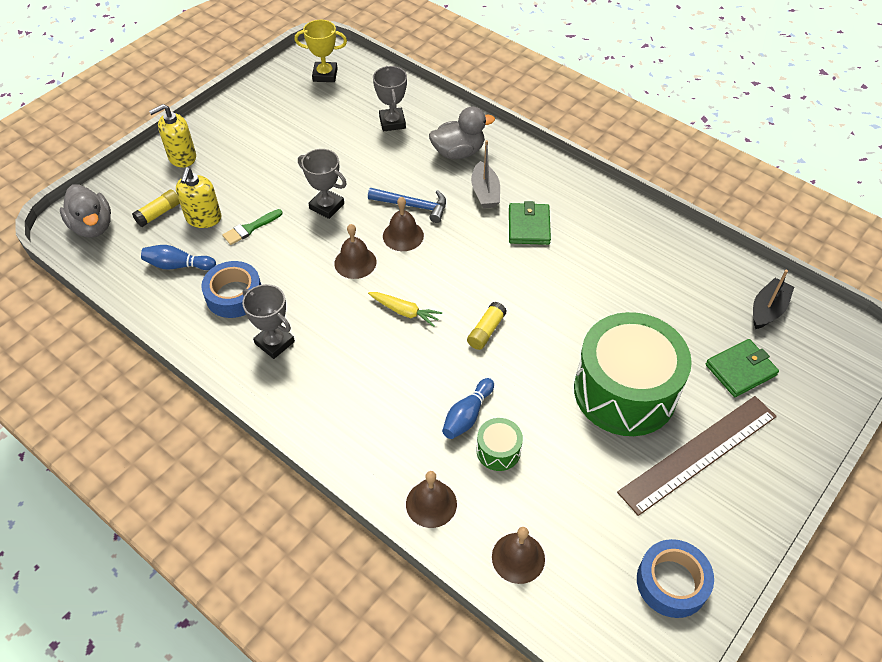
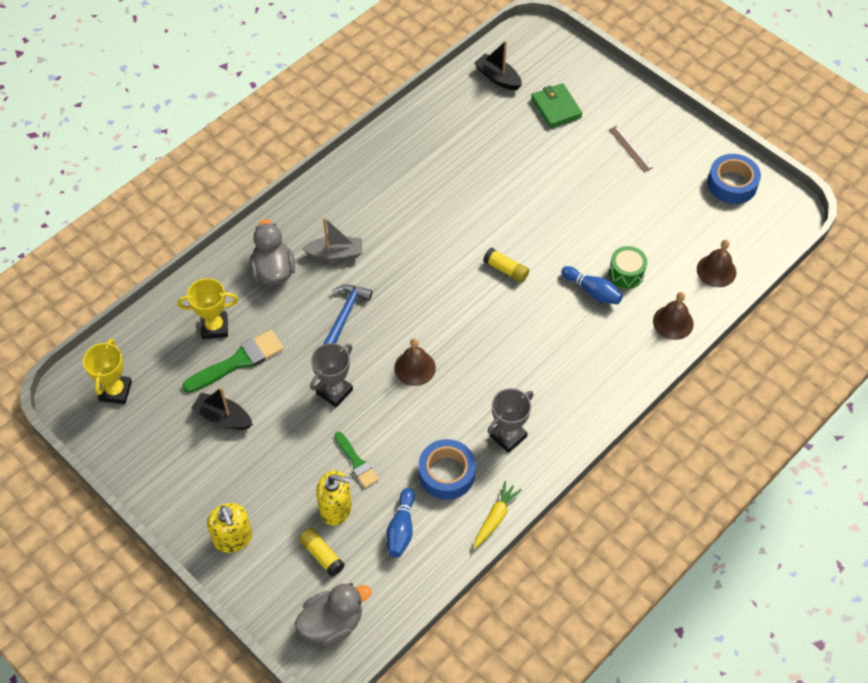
camera: 85 degrees left, 5 degrees up
yellow carrot [368,292,442,327] -> yellow carrot moved to [474,481,522,549]
grey trophy [373,66,407,132] -> yellow trophy [177,278,239,339]
brown bell [383,197,424,251] -> none
green wallet [509,201,551,245] -> none
green drum [574,312,692,436] -> none
brown ruler [617,396,777,516] -> brown ruler [609,126,653,172], size x0.44
none -> green brush [182,330,284,393]
none -> black boat [191,387,253,430]

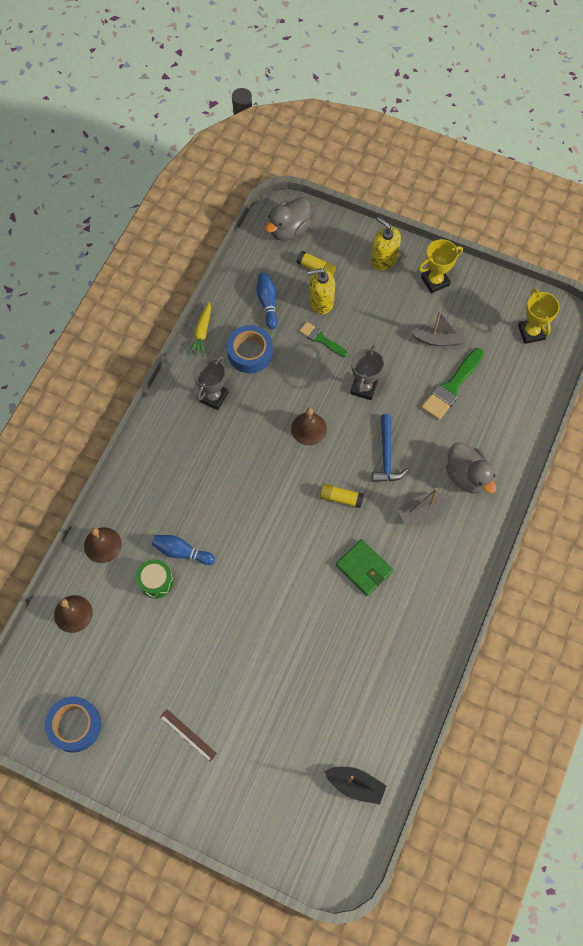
camera: 160 degrees right, 10 degrees up
yellow trophy [177,278,239,339] -> yellow trophy moved to [418,239,463,293]
black boat [191,387,253,430] -> grey boat [411,311,464,346]
yellow glue stick [483,248,529,283] -> yellow glue stick moved to [320,484,364,508]
green wallet [531,83,583,128] -> green wallet moved to [336,539,393,596]

